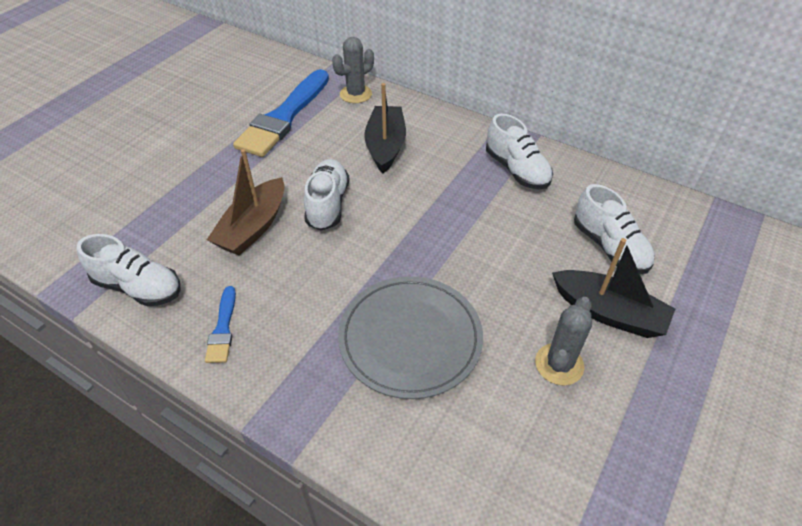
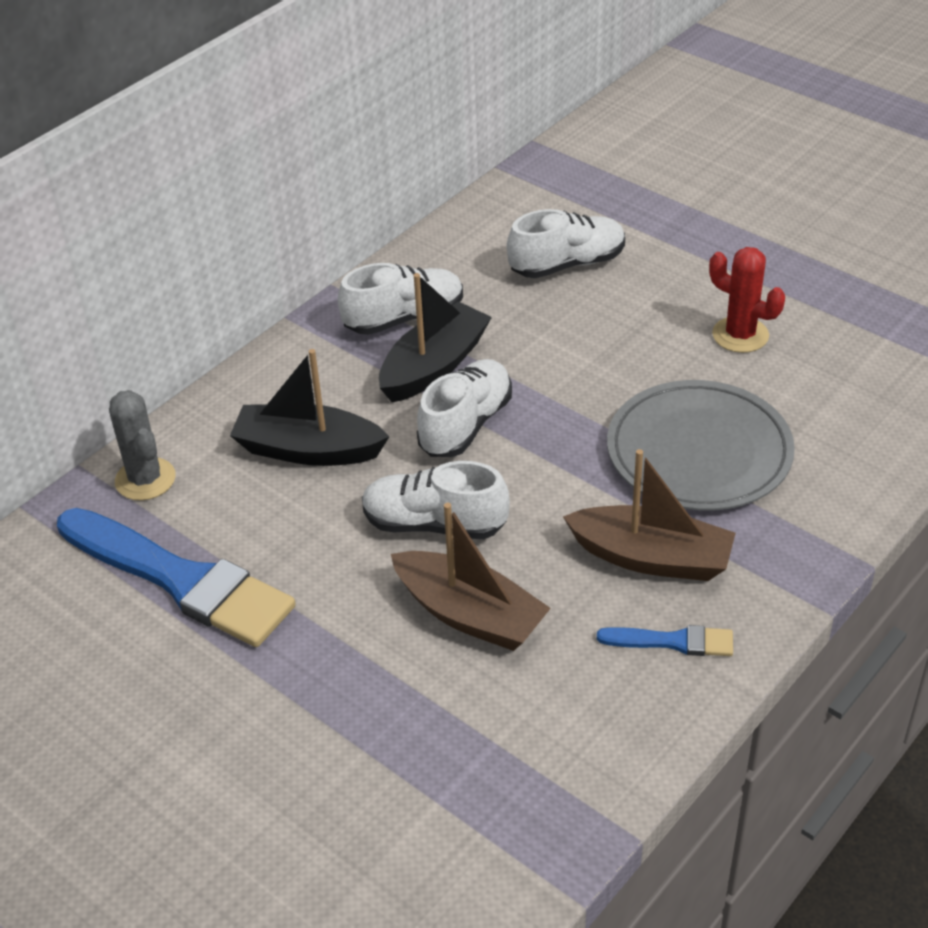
camera: 80 degrees left, 5 degrees down
white shoe [77,234,181,306] -> white shoe moved to [417,359,512,457]
grey cactus [535,297,592,385] -> red cactus [709,247,785,353]
black boat [552,238,675,338] -> black boat moved to [379,273,492,402]
none -> brown boat [563,449,736,581]

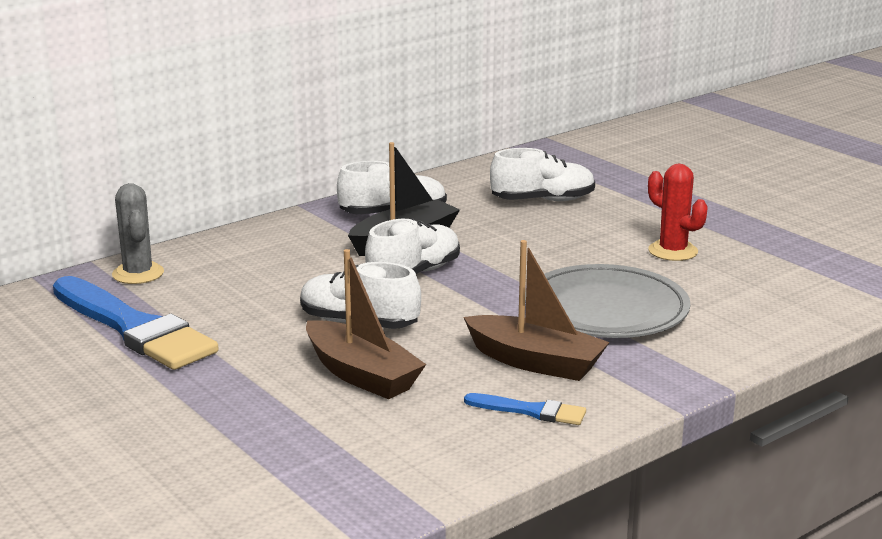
camera: 10 degrees right, 20 degrees down
black boat [230,349,389,466] -> none

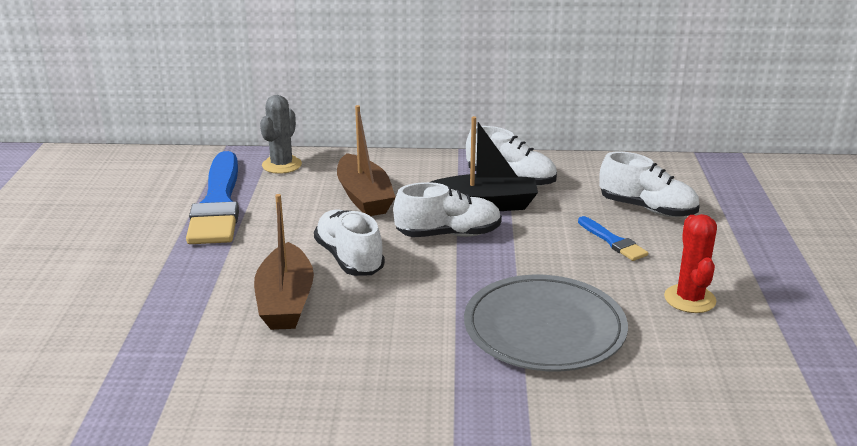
camera: 40 degrees right, 5 degrees up
brown boat [464,240,610,381] -> brown boat moved to [337,105,395,216]
blue brush [464,393,586,425] -> blue brush moved to [578,216,648,261]

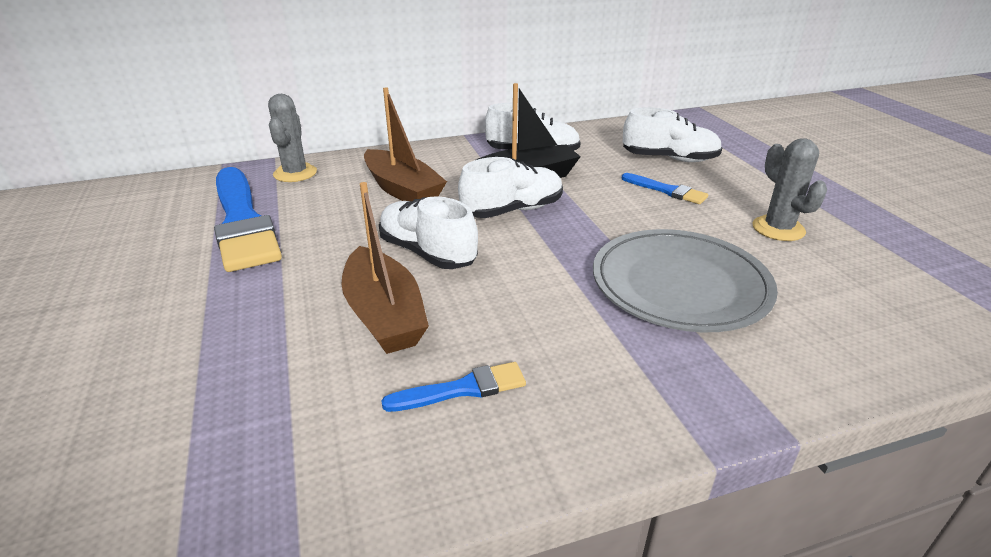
camera: 20 degrees left, 5 degrees up
red cactus [664,214,717,313] -> grey cactus [752,138,827,241]
none -> blue brush [381,362,526,412]

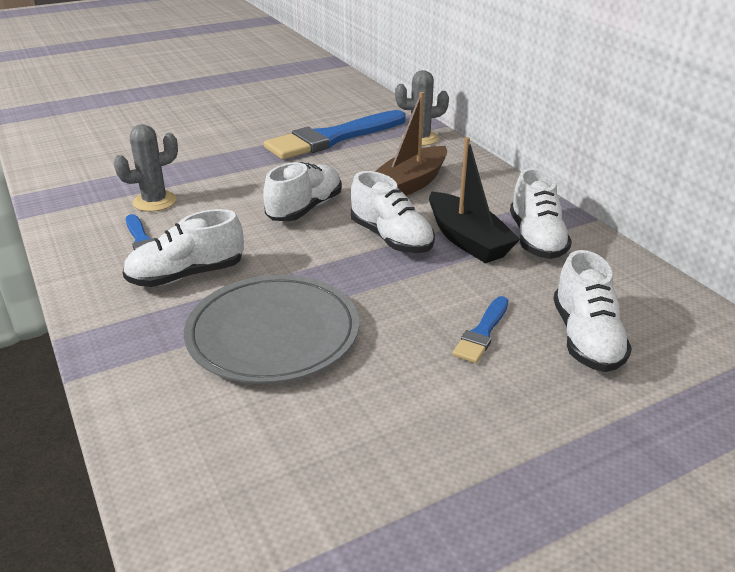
camera: 80 degrees right, 0 degrees up
brown boat [341,182,429,354] -> none
grey cactus [752,138,827,241] -> grey cactus moved to [113,124,178,212]
none -> white shoe [122,209,244,287]

